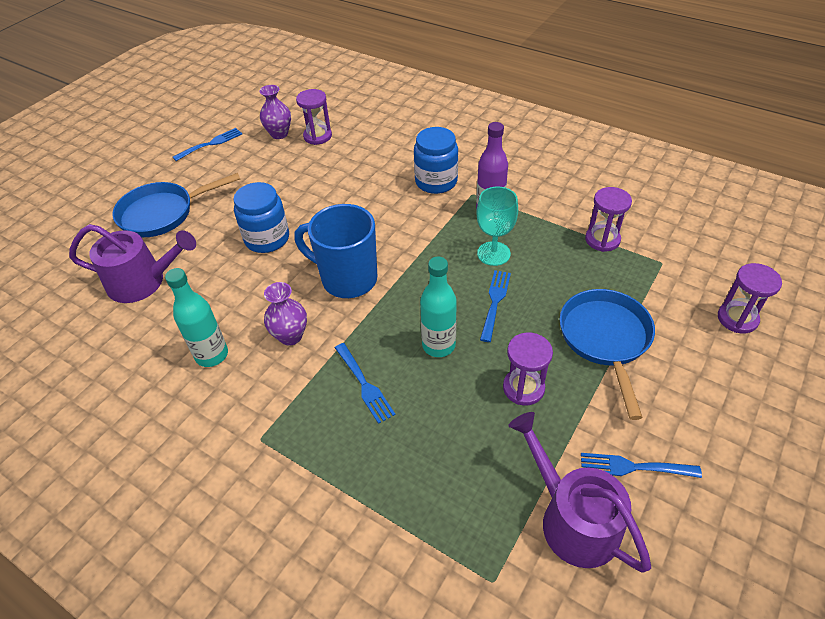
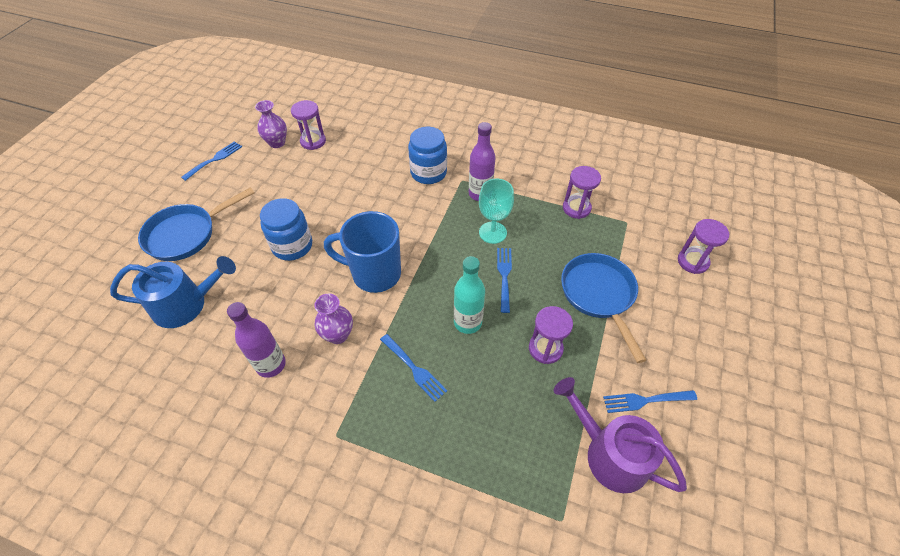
camera: 15 degrees left, 5 degrees up
purple watering can [69,224,196,303] -> blue watering can [110,256,236,328]
turquoise bottle [165,268,228,367] -> purple bottle [227,302,286,378]

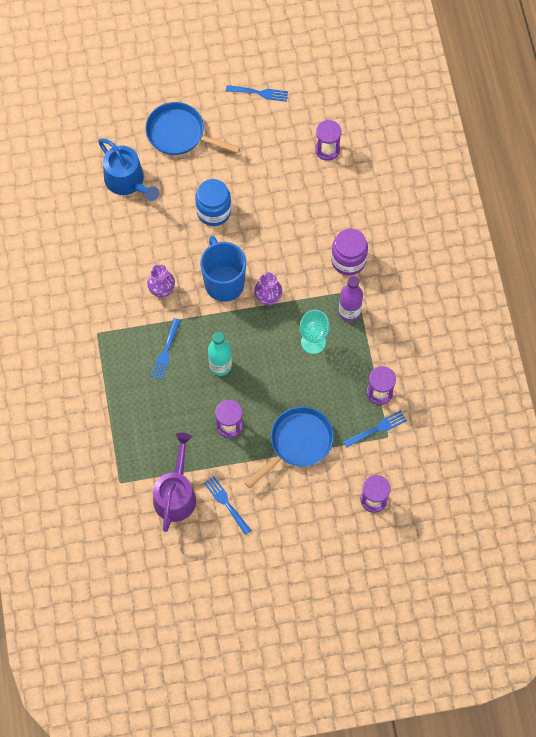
camera: 60 degrees right, 15 degrees up
purple bottle [227,302,286,378] -> none
purple vase [255,100,287,148] -> purple vase moved to [254,272,282,306]
blue jar [408,127,447,184] -> purple jar [331,229,368,275]
blue fork [497,248,512,313] -> blue fork moved to [343,411,407,448]

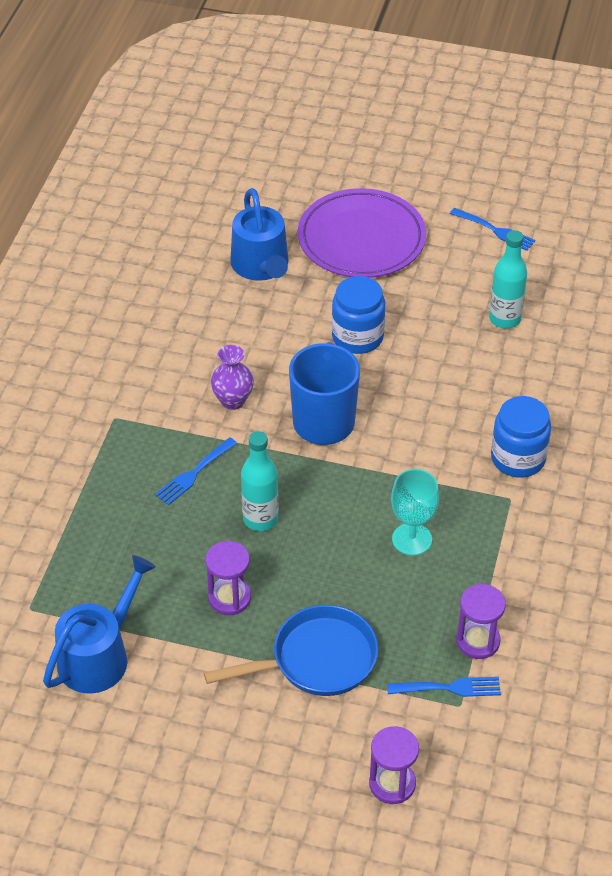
camera: 25 degrees right, 20 degrees down
blue pan [145,102,241,155] -> purple plate [298,188,426,278]
purple watering can [153,433,196,532] -> blue watering can [43,555,156,694]
blue fork [204,476,252,535] -> none
purple vase [254,272,282,306] -> none
purple hourglass [315,120,342,161] -> none
purple jar [331,229,368,275] -> blue jar [491,396,551,478]
purple bottle [339,276,363,322] -> none
none -> turquoise bottle [489,230,527,329]

